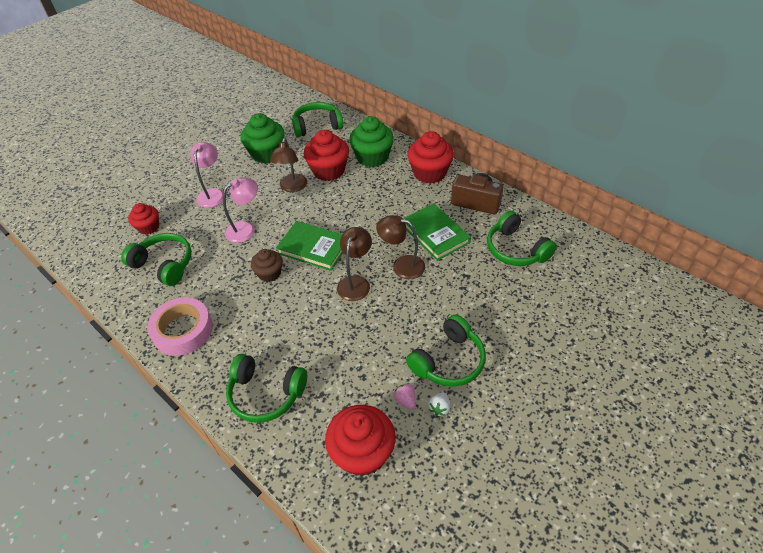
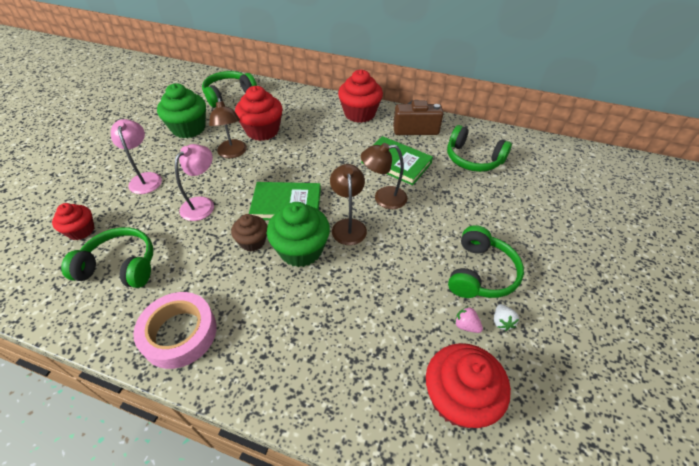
camera: 25 degrees left, 0 degrees up
green headphones [226,354,307,423] -> none
green cupcake [349,116,394,167] -> green cupcake moved to [267,202,330,267]

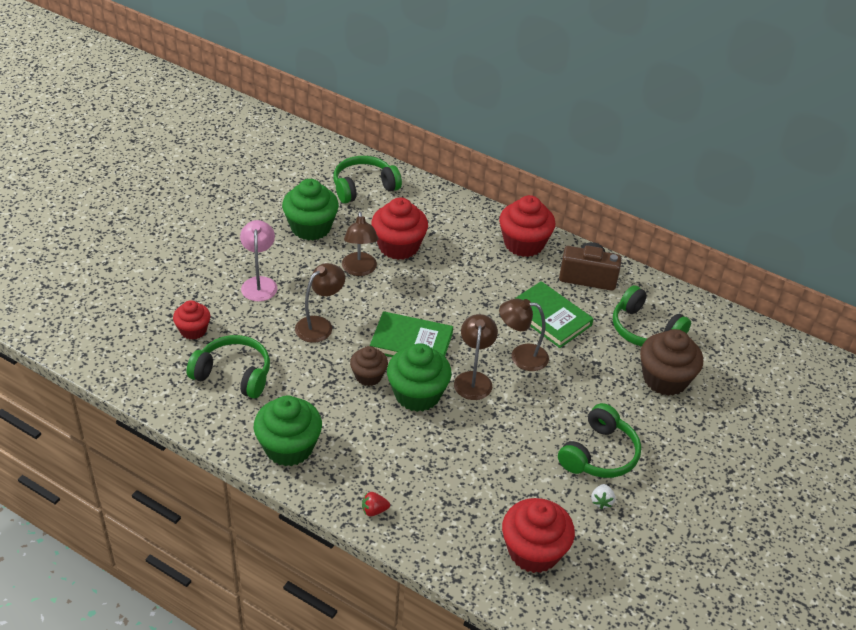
camera: 10 degrees right, 5 degrees down
pink tape [133,292,216,369] -> green cupcake [254,395,322,466]
pink lamp [175,144,214,221] -> brown lamp [295,263,345,343]
pink strawberry [455,306,483,333] -> none
none -> red strawberry [362,492,390,516]
none -> brown cupcake [640,329,703,396]

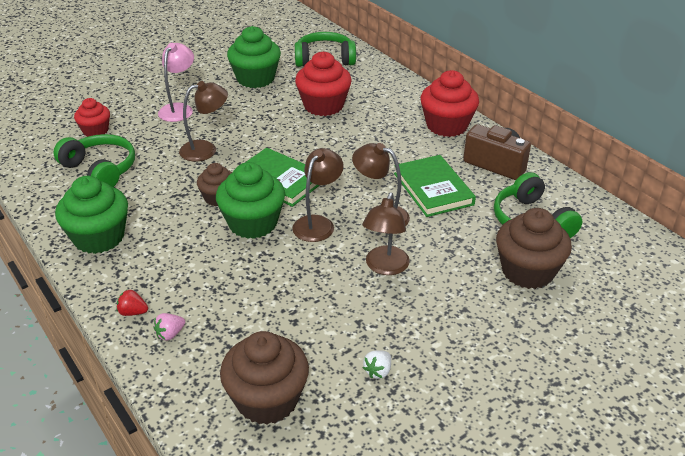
camera: 25 degrees right, 5 degrees down
brown lamp [342,211,378,276] -> brown lamp moved to [362,192,410,275]
red cupcake [502,498,575,573] -> brown cupcake [220,331,309,425]
green headphones [558,403,641,478] -> none
none -> pink strawberry [154,313,185,341]

